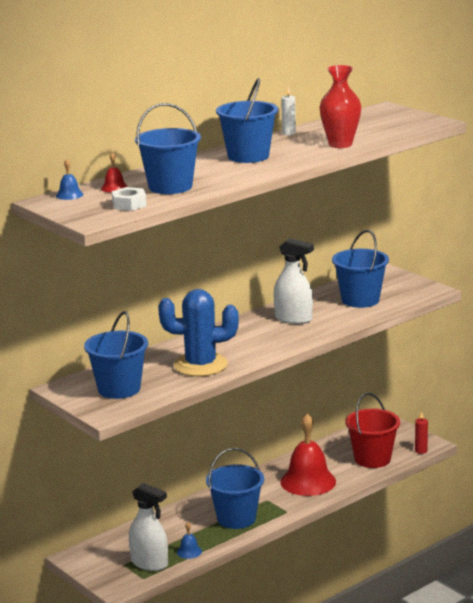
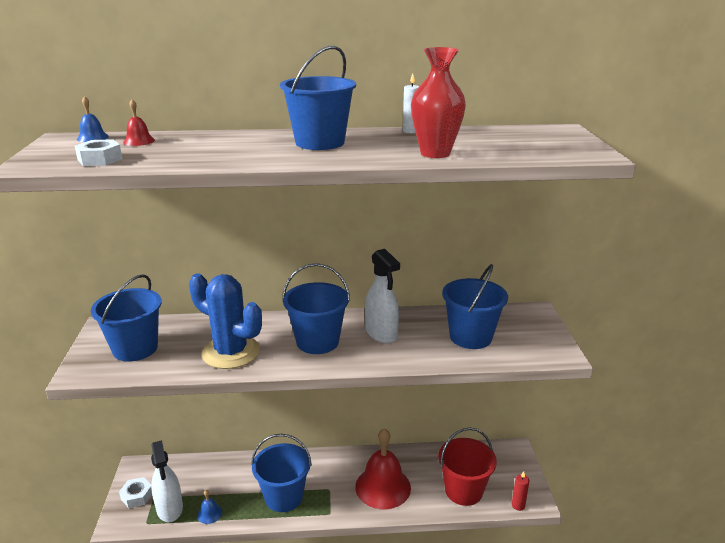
camera: 35 degrees right, 5 degrees up
blue bucket [135,103,201,194] -> blue bucket moved to [282,263,350,354]
none -> white nut [119,477,152,508]

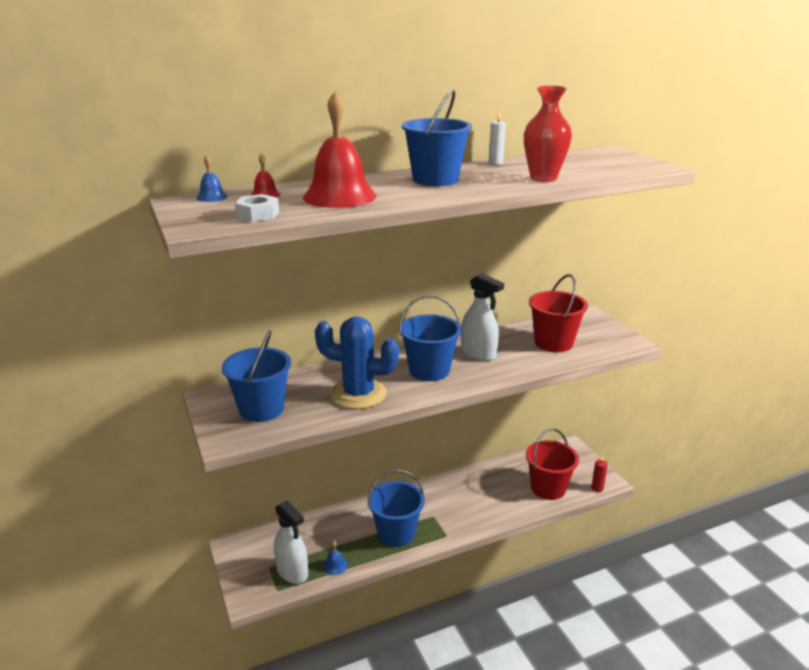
camera: 20 degrees left, 0 degrees up
white nut [119,477,152,508] -> none
red bell [355,428,411,509] -> red bell moved to [303,91,376,208]
blue bucket [442,264,508,349] -> red bucket [529,274,588,352]

